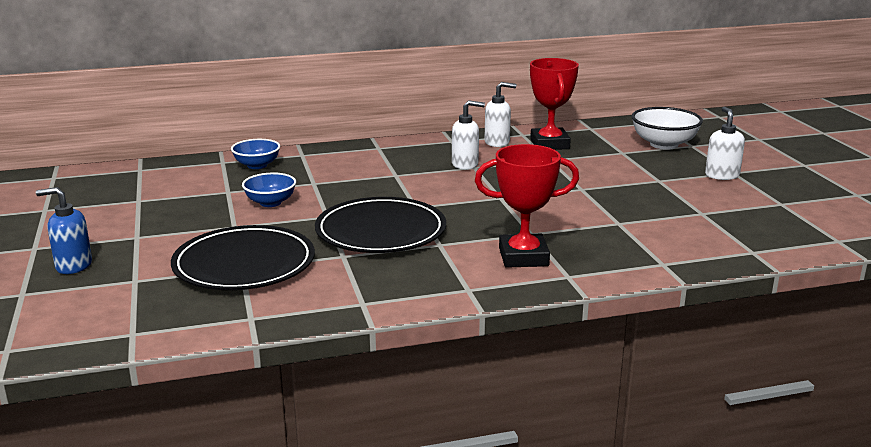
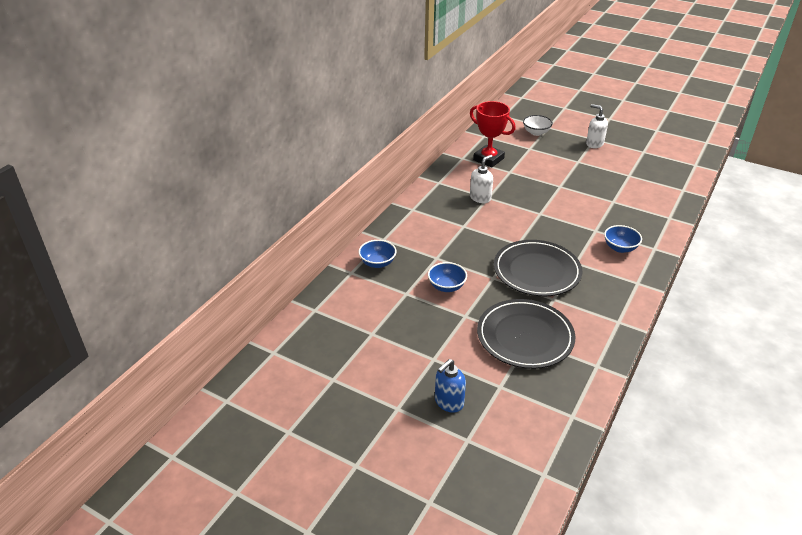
camera: 45 degrees left, 15 degrees up
red trophy [475,144,579,268] -> blue bowl [604,225,642,253]
white soap dispenser [484,82,516,147] -> none
white bowl [632,107,703,150] -> white bowl [523,115,553,136], size x0.66

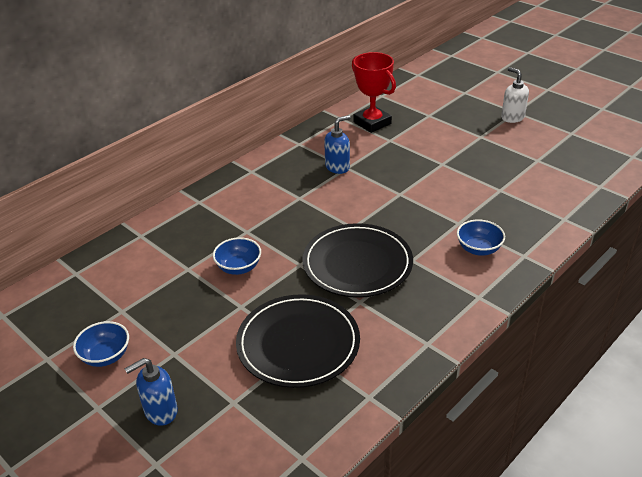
camera: 15 degrees right, 0 degrees up
blue bowl [359,240,396,268] -> blue bowl moved to [73,321,129,367]
white soap dispenser [470,155,493,203] -> blue soap dispenser [324,115,351,174]
white bowl [523,115,553,136] -> none

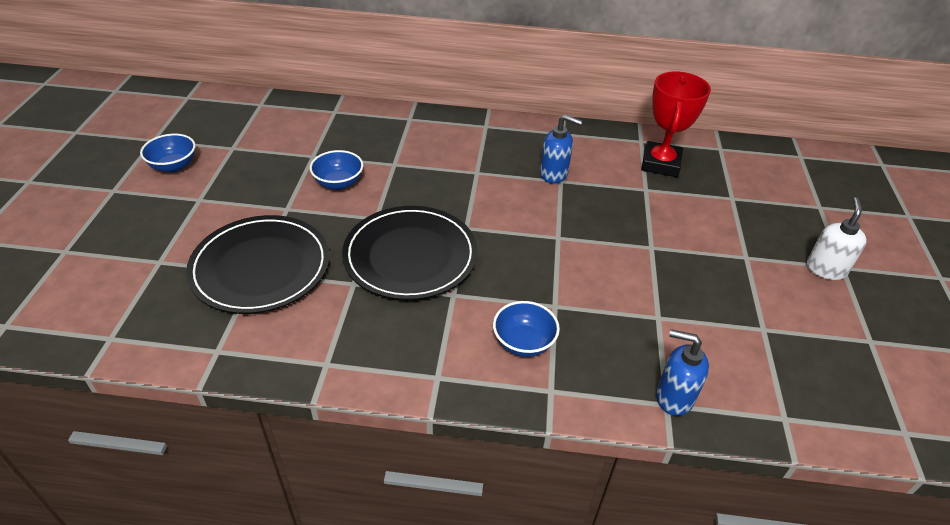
camera: 50 degrees right, 5 degrees up
blue soap dispenser [125,358,178,426] -> blue soap dispenser moved to [656,329,709,416]

